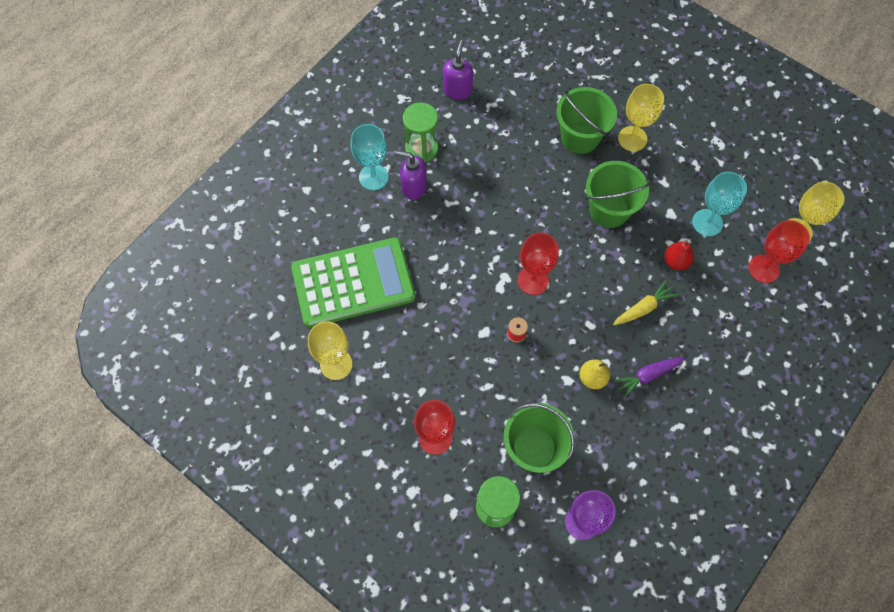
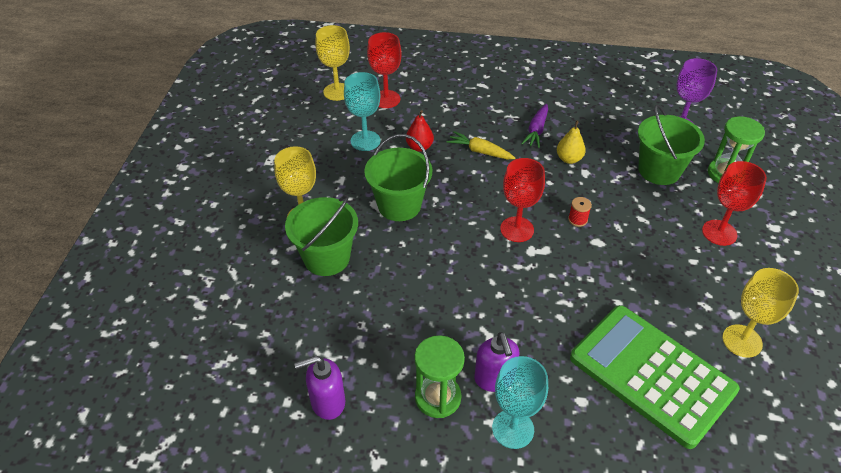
camera: 120 degrees left, 20 degrees down
purple carrot [614,358,685,398] -> purple carrot turned 75 degrees clockwise [521,104,548,148]

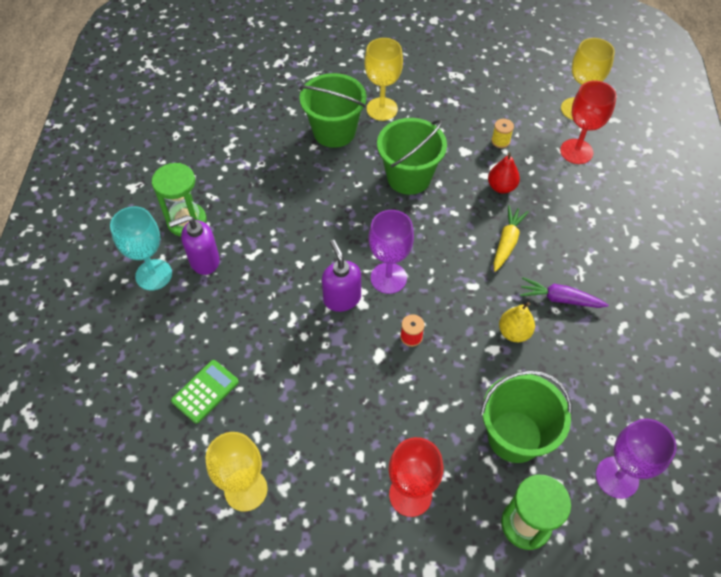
camera: 85 degrees right, 10 degrees up
purple soap dispenser [294,356,345,420] -> purple soap dispenser moved to [322,240,361,312]
turquoise goblet [344,72,381,151] -> yellow spool [491,119,514,148]
red goblet [500,158,545,242] -> purple goblet [369,210,414,294]
green calculator [570,305,740,449] -> green calculator [171,360,239,424], size x0.42

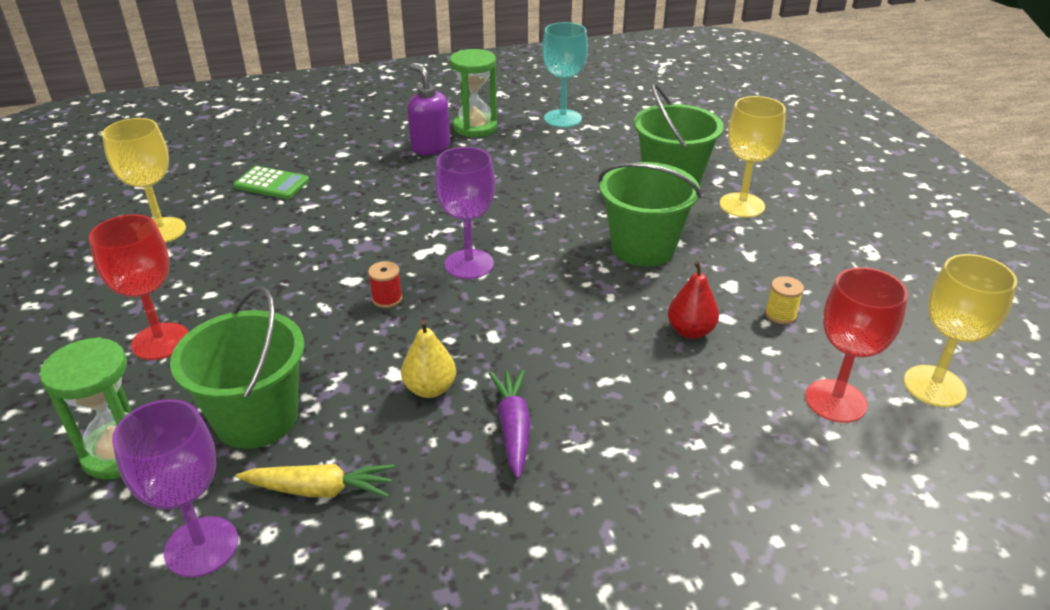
camera: 70 degrees right, 20 degrees down
turquoise goblet [110,206,172,291] -> turquoise goblet moved to [542,22,588,128]
purple soap dispenser [322,240,361,312] -> none
yellow carrot [494,205,529,272] -> yellow carrot moved to [236,464,394,497]

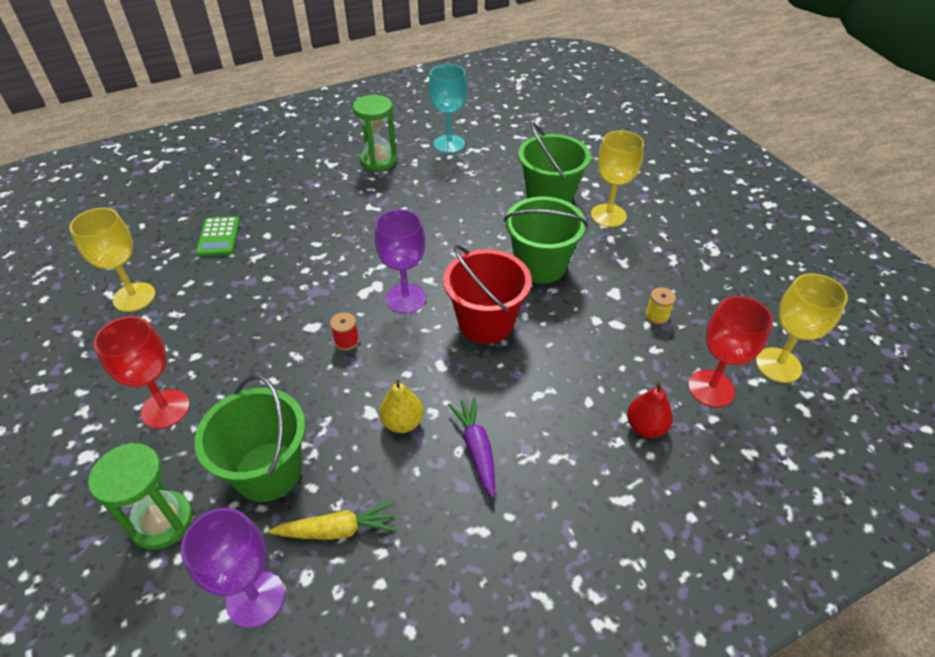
camera: 10 degrees left, 10 degrees up
green calculator [233,166,309,199] -> green calculator turned 75 degrees clockwise [196,216,240,257]
purple soap dispenser [407,64,450,155] -> none
red pear [668,261,719,339] -> red pear moved to [627,381,673,438]
none -> red bucket [443,245,532,344]

